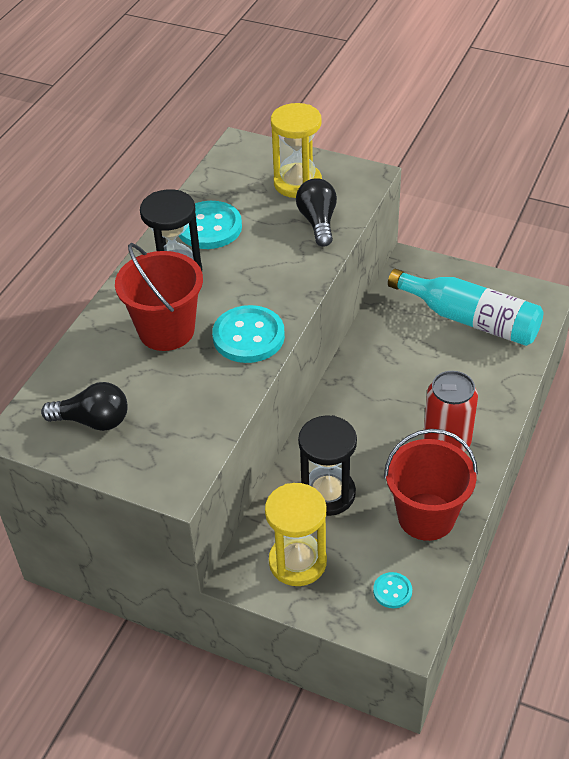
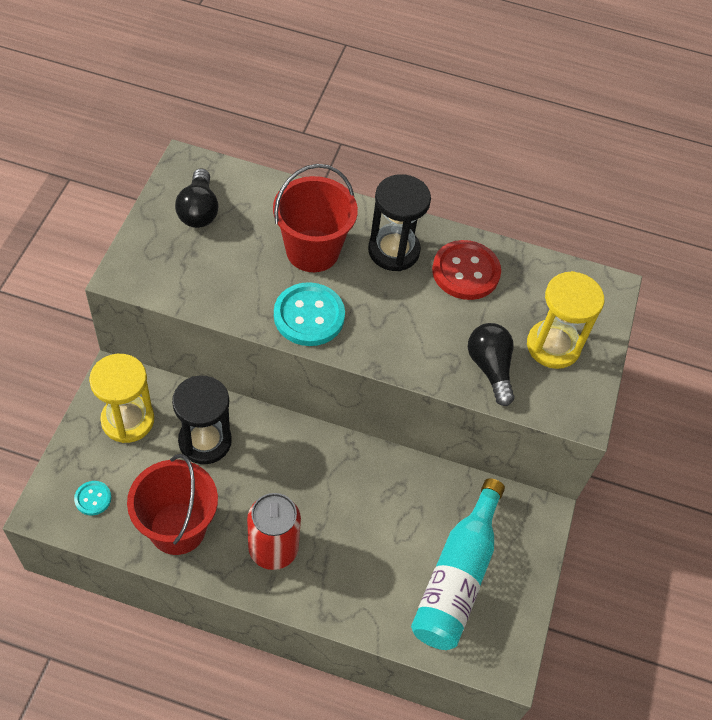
camera: 75 degrees right, 10 degrees up
turquoise button [179,201,242,249] -> red button [432,240,501,300]
black light bulb [296,178,337,247] -> black light bulb turned 90 degrees counterclockwise [468,323,514,406]

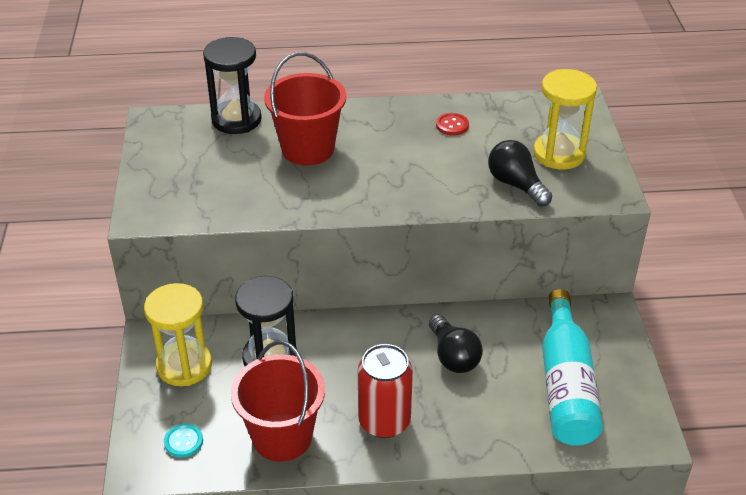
camera: 15 degrees left, 15 degrees down
black light bulb [175,168,218,228] -> black light bulb moved to [429,314,483,373]
turquoise button [274,282,345,346] -> none
black hourglass [368,174,431,271] -> black hourglass moved to [203,37,262,134]
red button [432,240,501,300] -> red button [436,113,469,136], size x0.50

